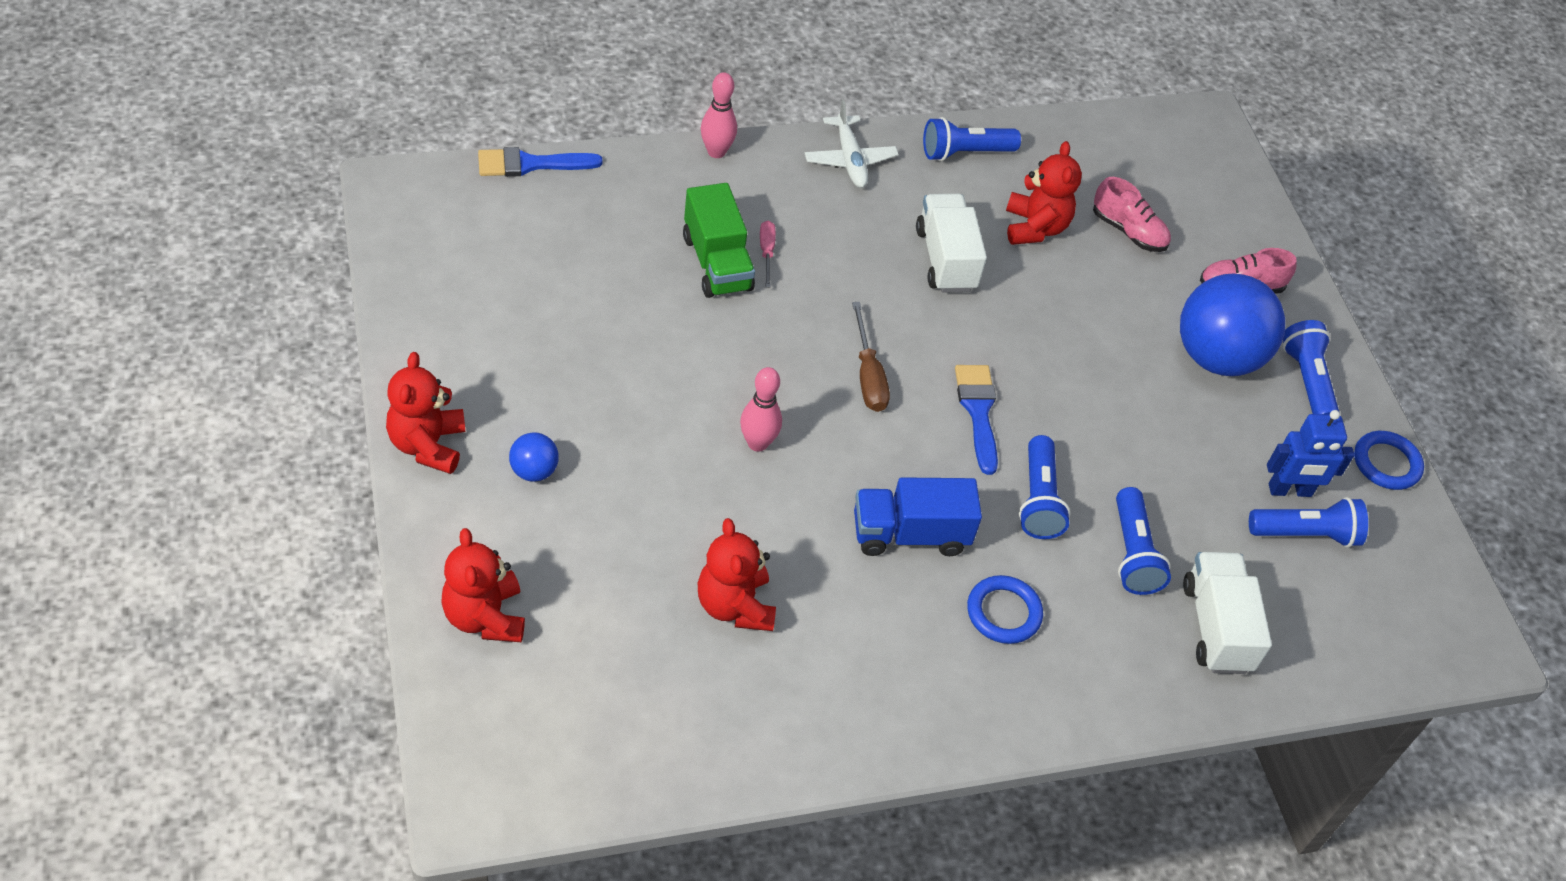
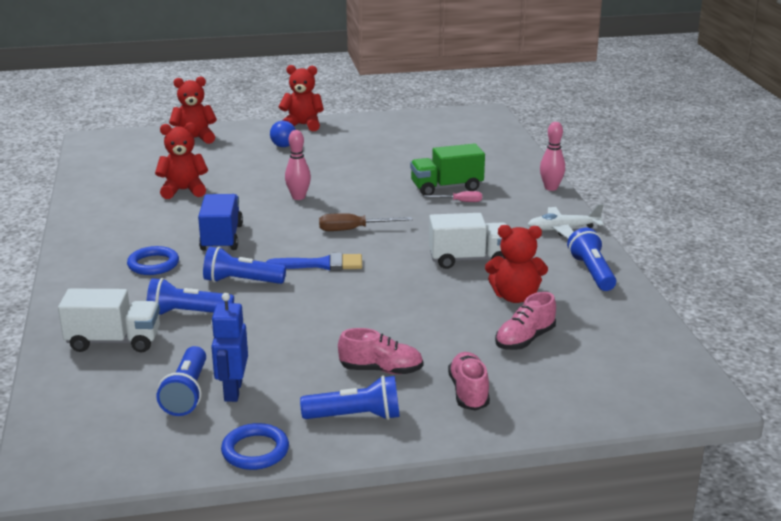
camera: 100 degrees right, 25 degrees down
blue brush [478,147,602,177] -> none
blue ball [1180,274,1285,376] -> pink shoe [338,328,424,374]

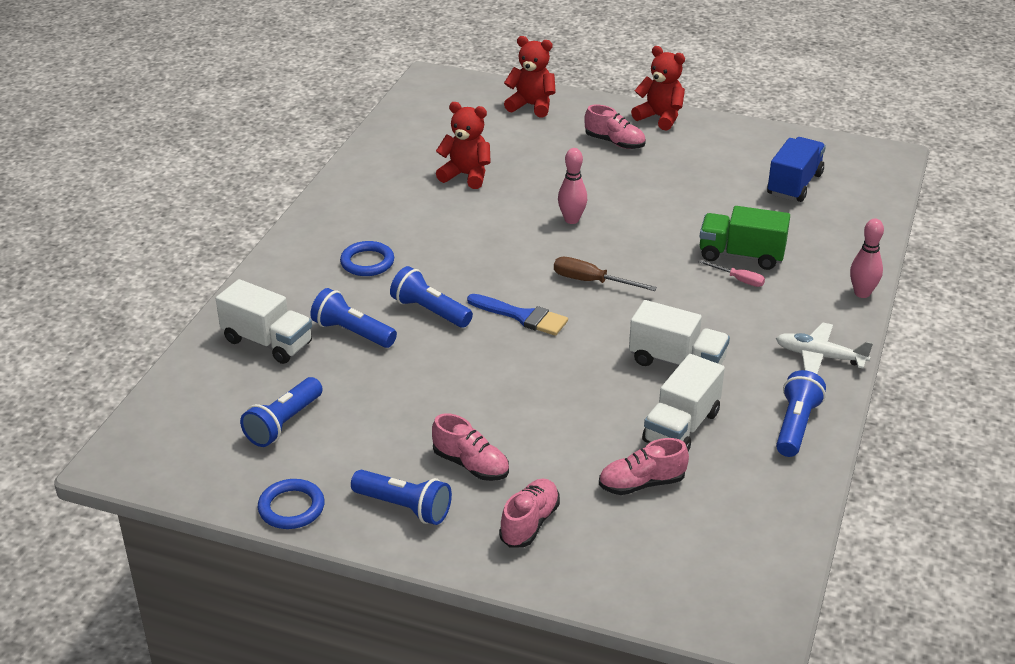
camera: 30 degrees right, 10 degrees up
blue truck [198,194,243,251] -> blue truck moved to [767,137,826,202]
blue robot [211,293,248,402] -> none
blue ball [270,121,296,147] -> pink shoe [584,105,646,149]
red teddy bear [485,225,548,303] -> white truck [642,354,725,451]

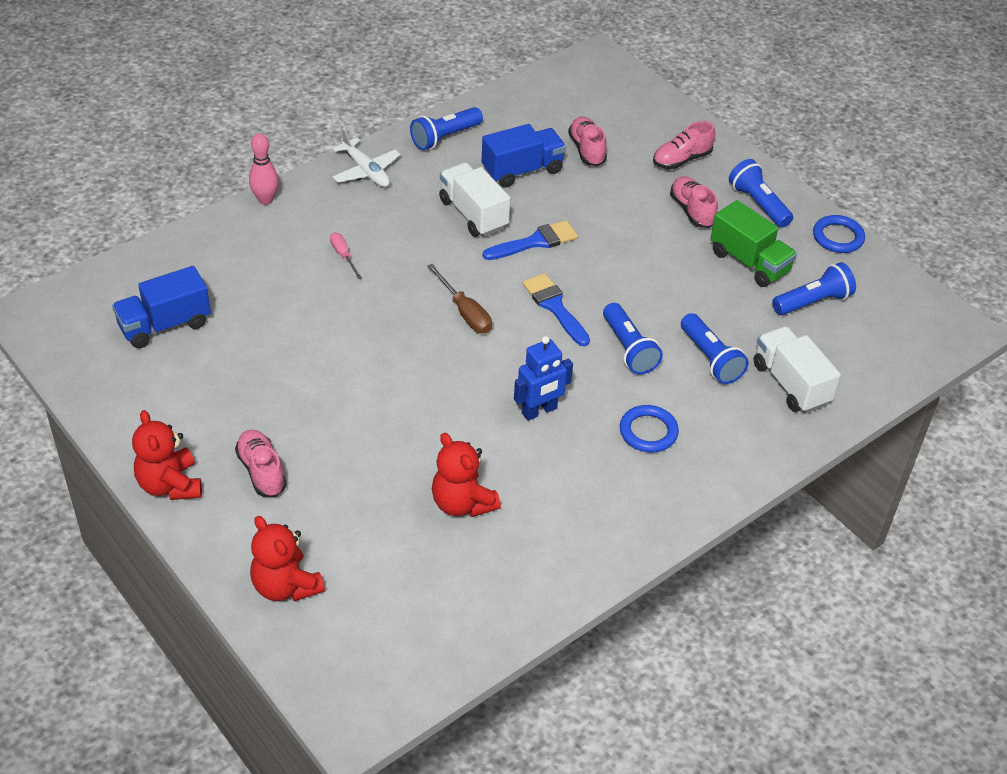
camera: 150 degrees left, 10 degrees up
pink bowling pin [558,148,587,224] -> none
pink shoe [599,438,689,495] -> pink shoe turned 120 degrees counterclockwise [568,116,607,166]
white truck [642,354,725,451] -> blue truck [482,124,566,187]
green truck [700,206,790,270] -> green truck moved to [710,200,797,287]
none -> blue brush [483,220,578,260]
none -> blue robot [514,336,573,421]

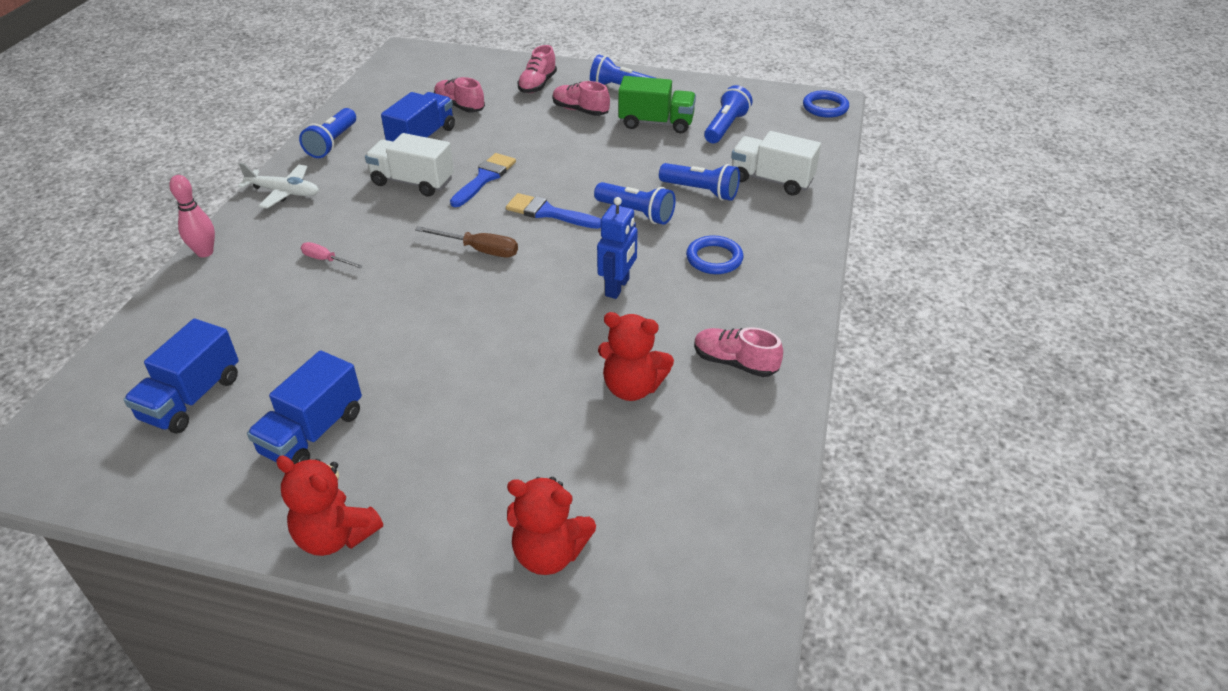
camera: 35 degrees left, 5 degrees down
pink shoe [235,429,287,497] -> pink shoe moved to [694,327,783,377]
blue ring [813,215,865,253] -> blue ring moved to [803,90,849,118]
none -> blue truck [247,350,362,464]

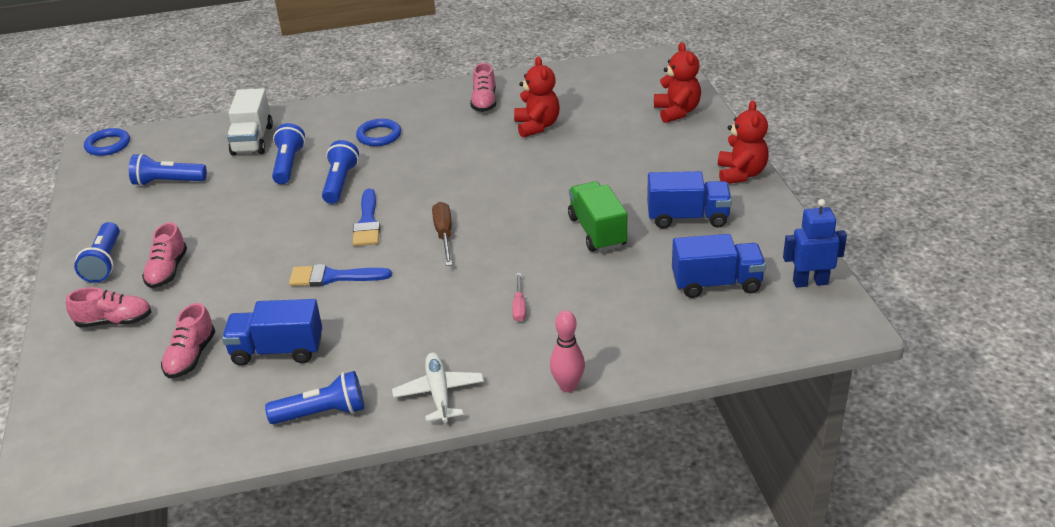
camera: 115 degrees left, 5 degrees down
white truck [365,133,454,196] -> none
blue robot [597,197,638,299] -> blue robot moved to [783,199,847,288]
green truck [618,76,696,133] -> green truck moved to [568,181,627,252]

